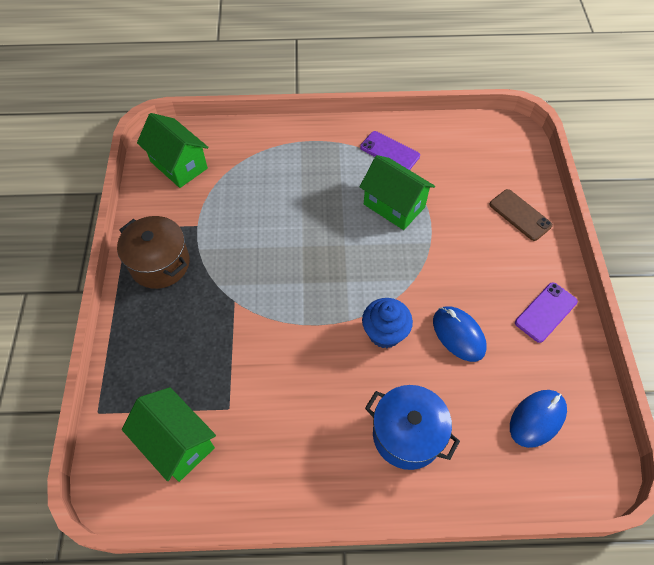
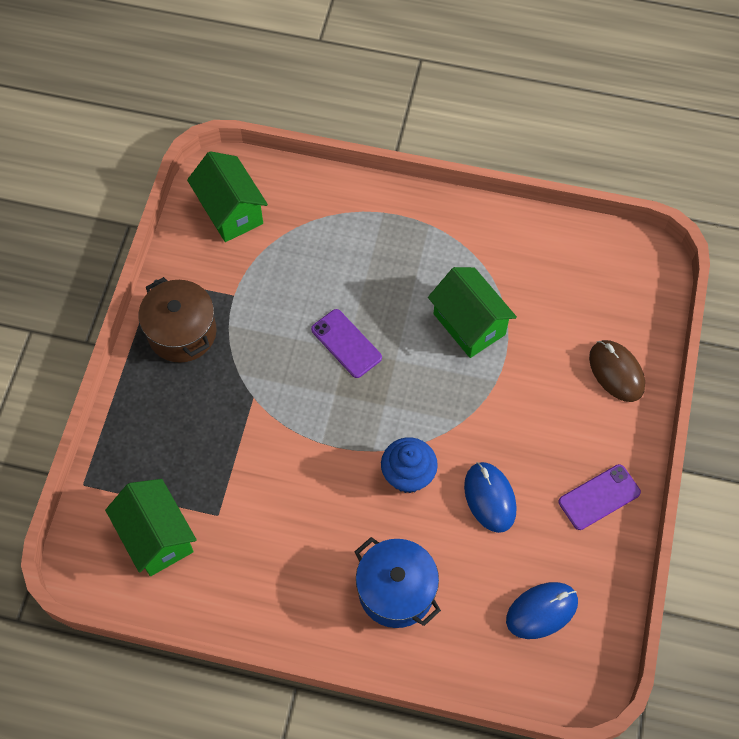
camera: 15 degrees right, 5 degrees up
purple phone [360,131,420,170] -> purple phone moved to [311,309,382,378]
brown phone [489,189,553,241] -> brown mouse [589,340,645,402]

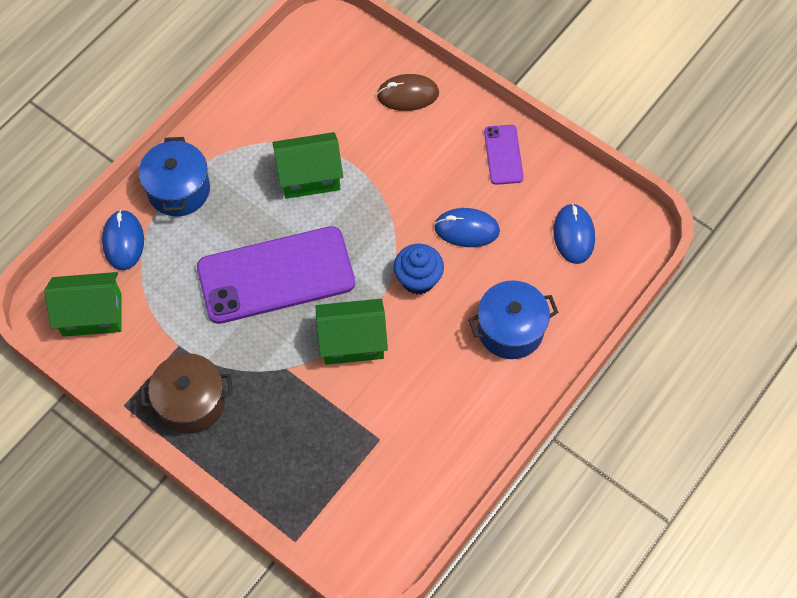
camera: 65 degrees left, 0 degrees up
green house [105,479,197,576] -> green house moved to [316,299,388,365]
purple phone [311,309,382,378] -> purple phone [197,226,355,324], size x2.16
none -> blue mouse [102,210,144,270]
none -> blue pot [139,137,210,216]

